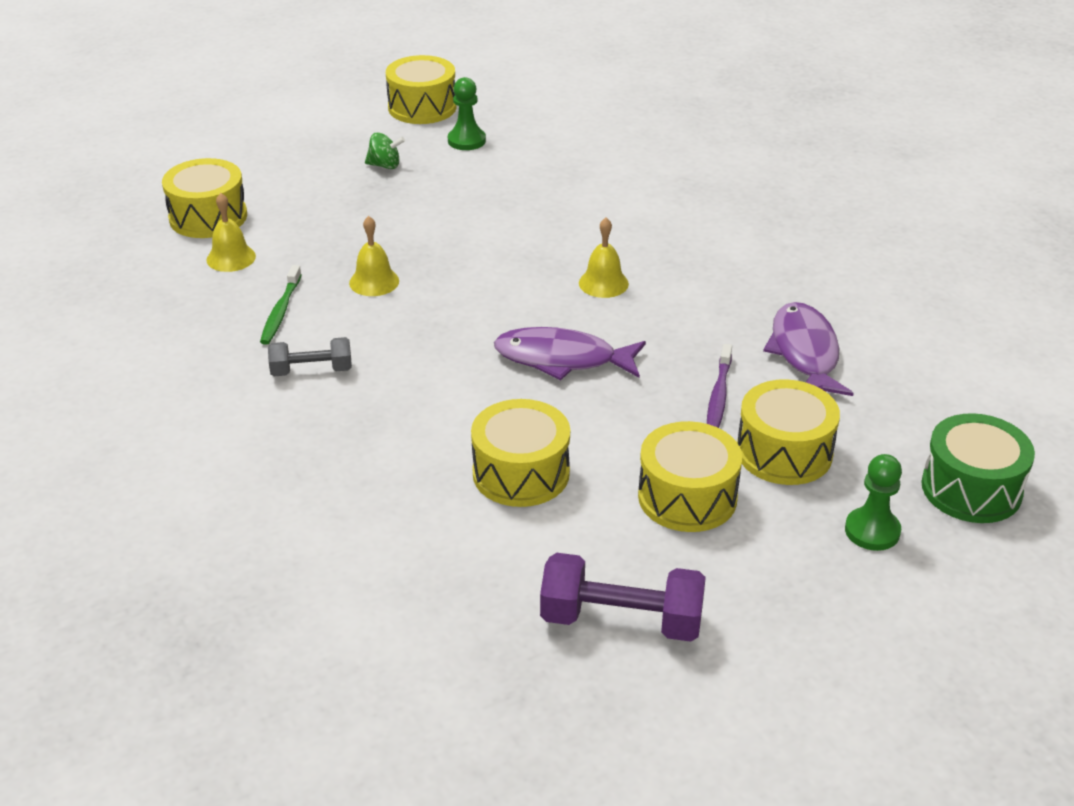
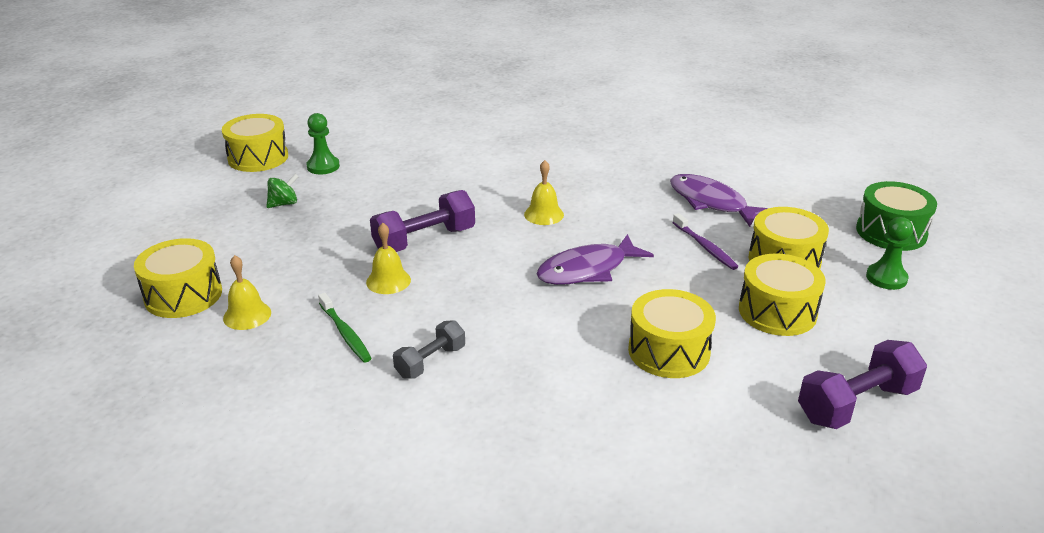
camera: 40 degrees left, 5 degrees down
none -> purple dumbbell [370,190,475,252]

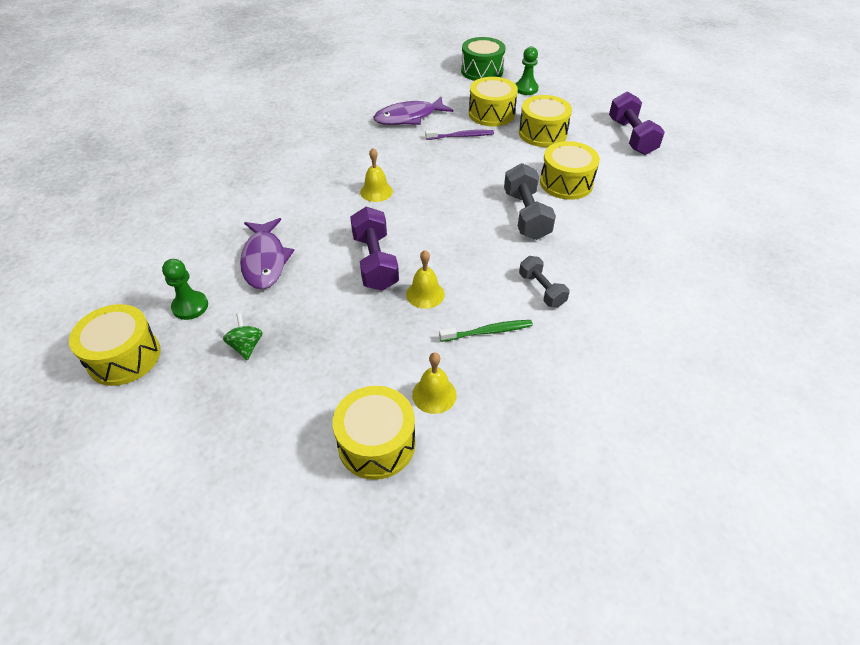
camera: 70 degrees left, 15 degrees up
purple fish [536,234,654,285] -> purple fish moved to [240,218,294,289]
none -> grey dumbbell [504,163,556,240]

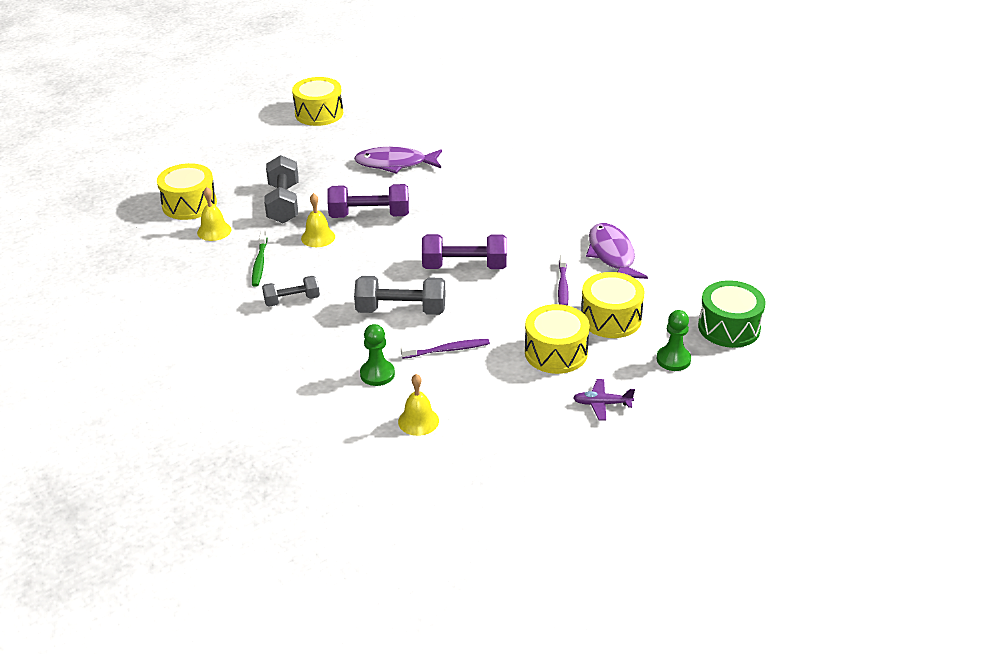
camera: 100 degrees right, 10 degrees down
green pawn [162,259,208,320] -> green pawn moved to [360,324,395,386]
green spinning top [223,313,263,360] -> none
yellow bell [360,148,393,202] -> yellow bell moved to [398,374,439,436]
yellow drum [540,141,600,200] -> purple toothbrush [401,339,490,359]
purple dumbbell [609,91,665,155] -> purple dumbbell moved to [422,234,507,269]
none -> grey dumbbell [264,155,298,223]
none -> purple plane [573,379,635,421]

